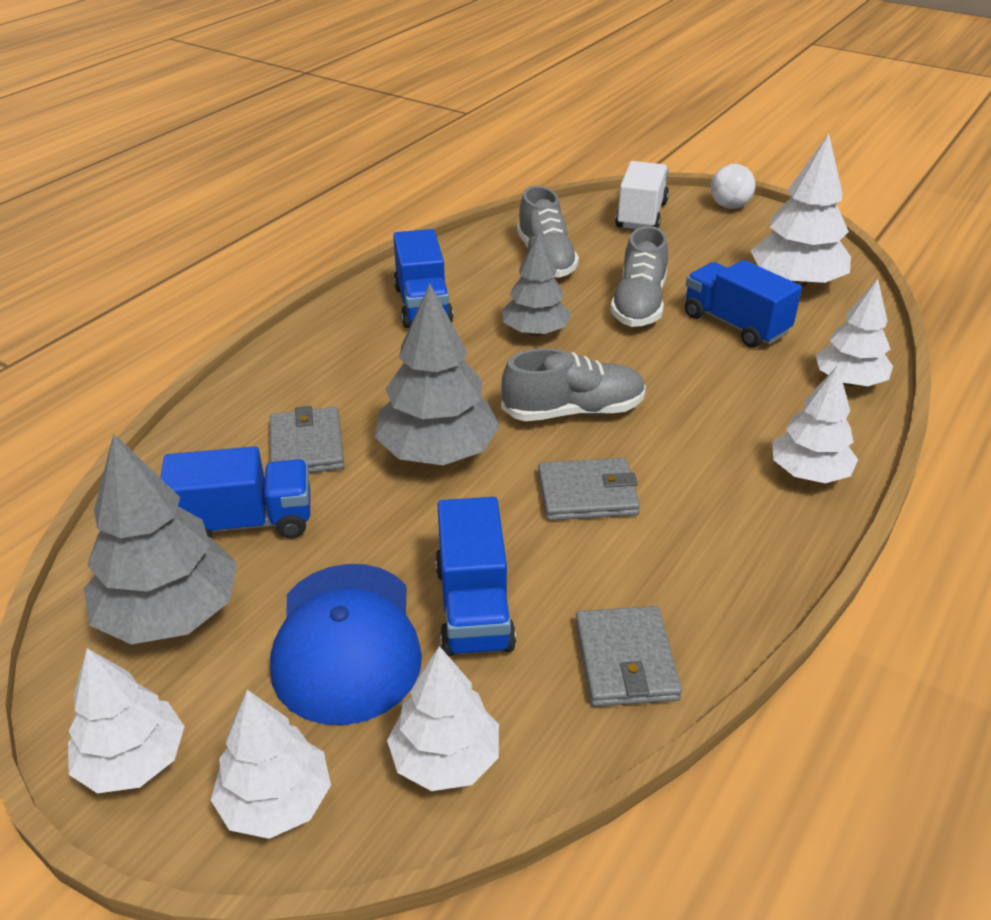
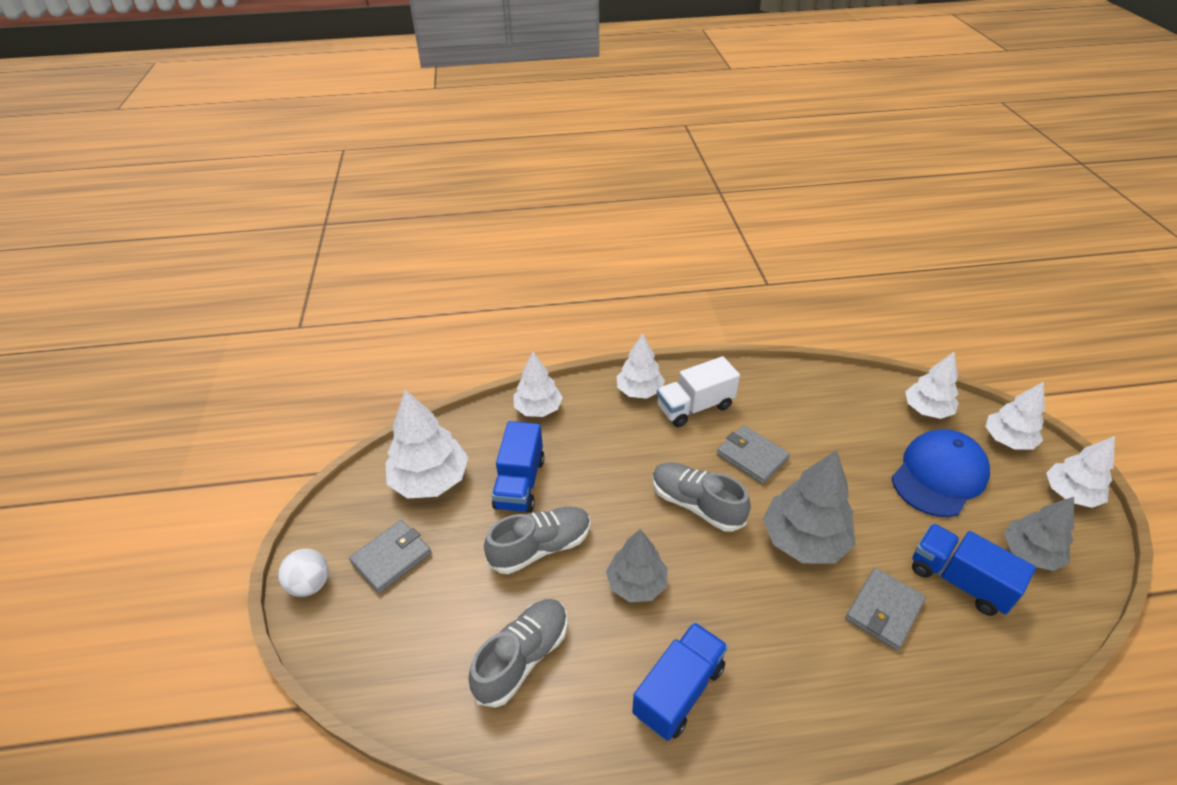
camera: 130 degrees left, 5 degrees up
grey tree [84,433,237,644] -> grey tree [1004,497,1074,571], size x0.66
blue truck [435,497,516,656] -> none
grey wallet [575,606,682,707] -> grey wallet moved to [349,520,432,593]
white truck [615,161,669,229] -> white truck moved to [657,356,740,427]

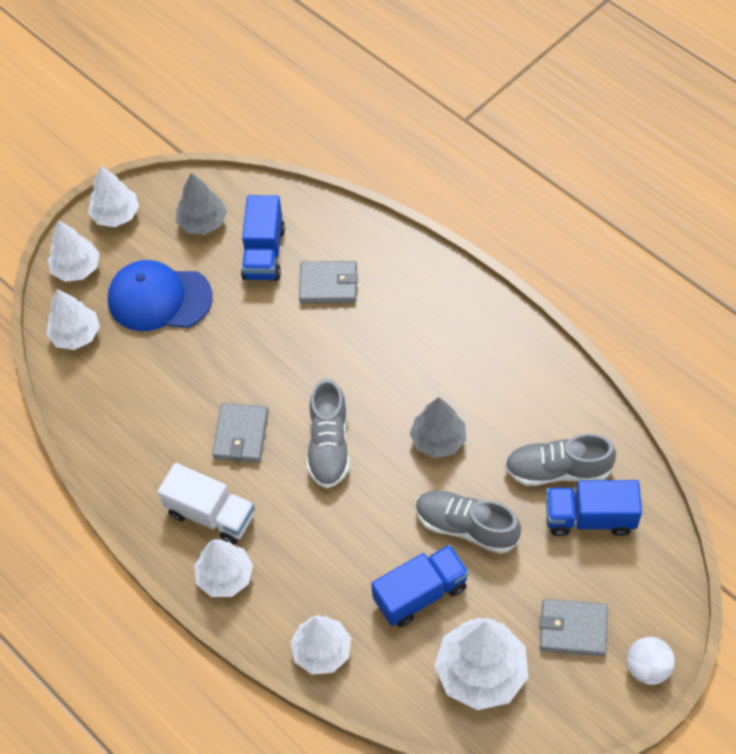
camera: 125 degrees left, 15 degrees up
blue truck [632,622,728,741] -> blue truck moved to [546,480,642,536]
grey tree [763,450,855,564] -> none

